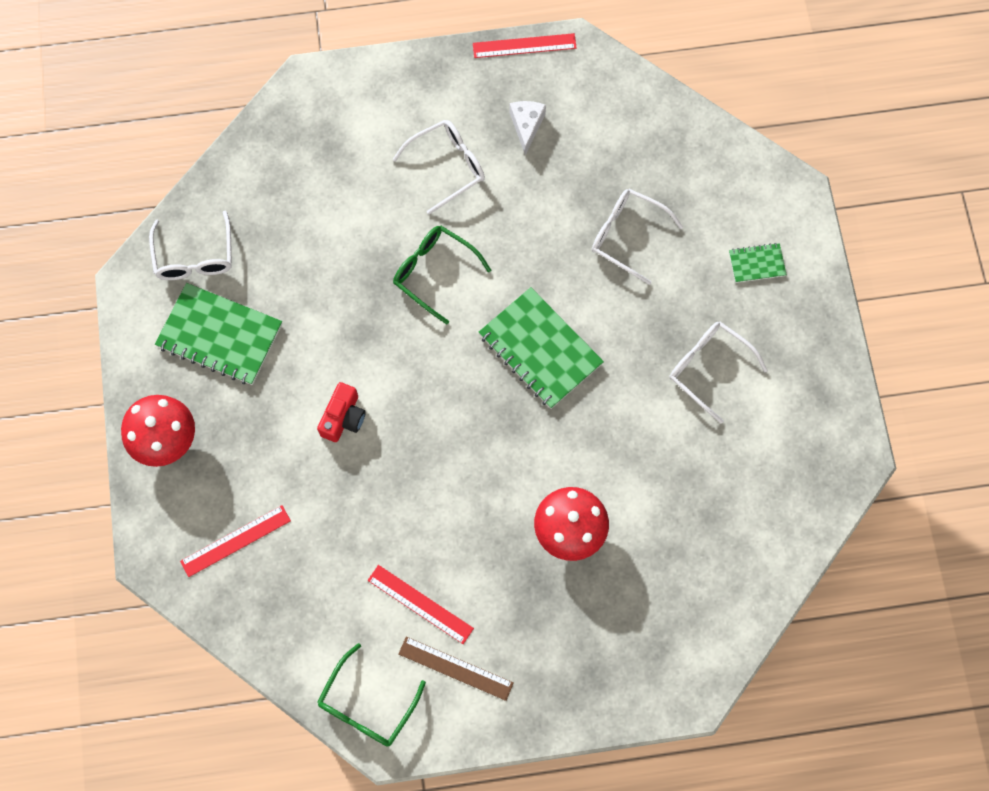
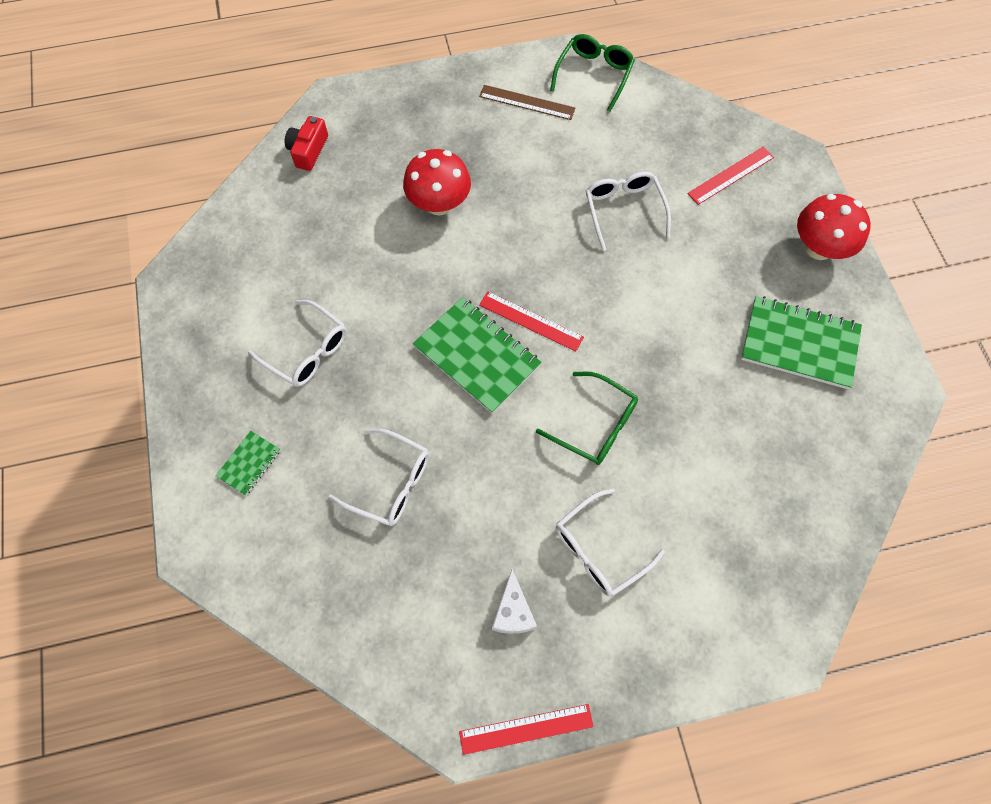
camera: 175 degrees right, 5 degrees down
white glasses [149,210,232,280] -> white glasses moved to [586,171,671,251]
red camera [317,382,366,442] -> red camera moved to [285,116,328,171]
red ruler [368,565,474,644] -> red ruler moved to [479,291,584,352]
green notebook [729,243,787,283] -> green notebook turned 45 degrees counterclockwise [216,431,280,495]

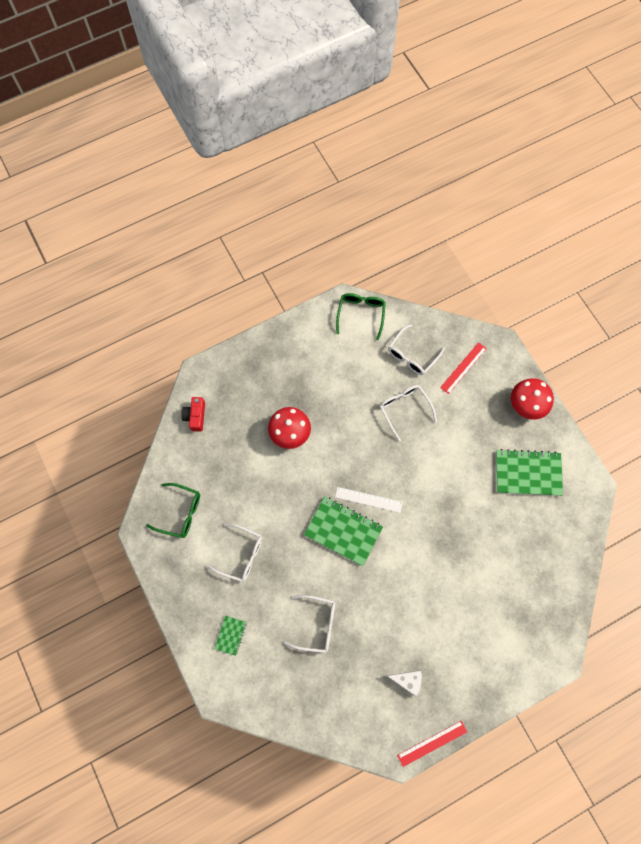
camera: 15 degrees left, 5 degrees up
brown ruler [479,85,575,120] -> none
red ruler [479,291,584,352] -> white ruler [335,487,403,513]
white cheese [492,569,537,634] -> white cheese turned 60 degrees counterclockwise [386,670,422,697]
green glasses [536,372,638,465] -> green glasses moved to [146,483,200,538]
white glasses [556,488,665,597] -> white glasses moved to [388,324,445,375]

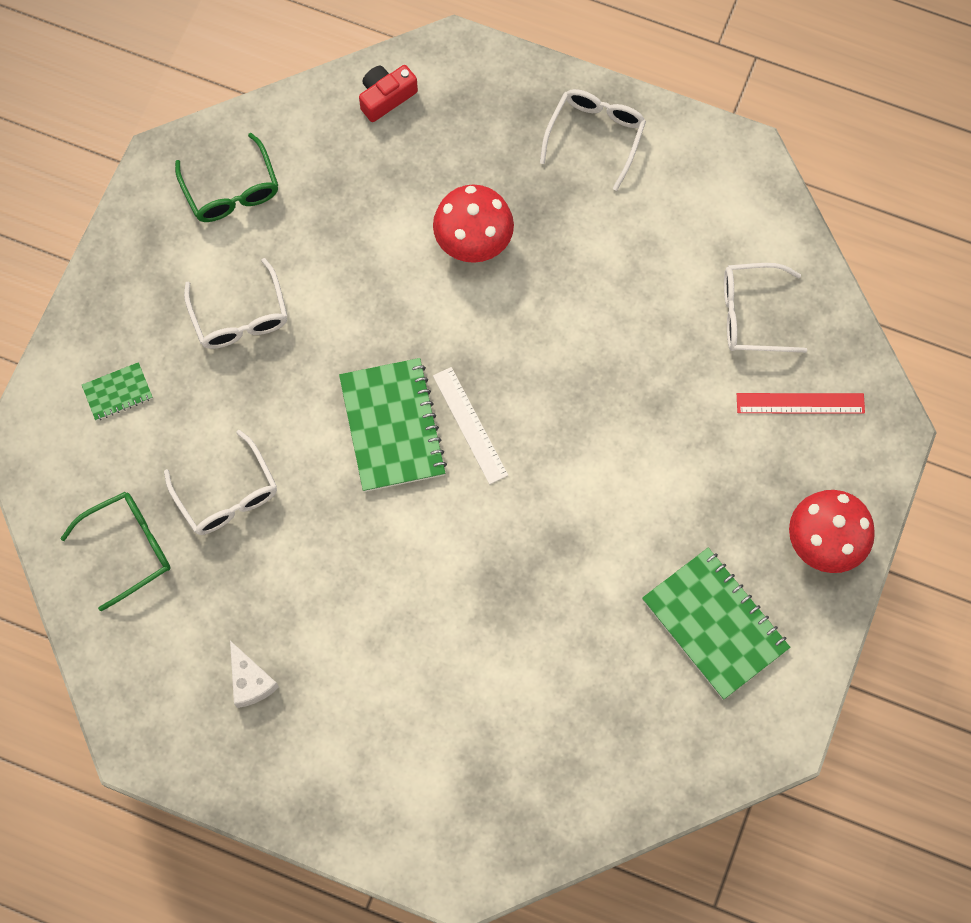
camera: 50 degrees right, 0 degrees up
green glasses [336,293,386,340] -> green glasses moved to [60,492,171,612]
white glasses [380,385,437,442] -> white glasses moved to [540,89,646,191]
red ruler [397,720,467,767] -> none

